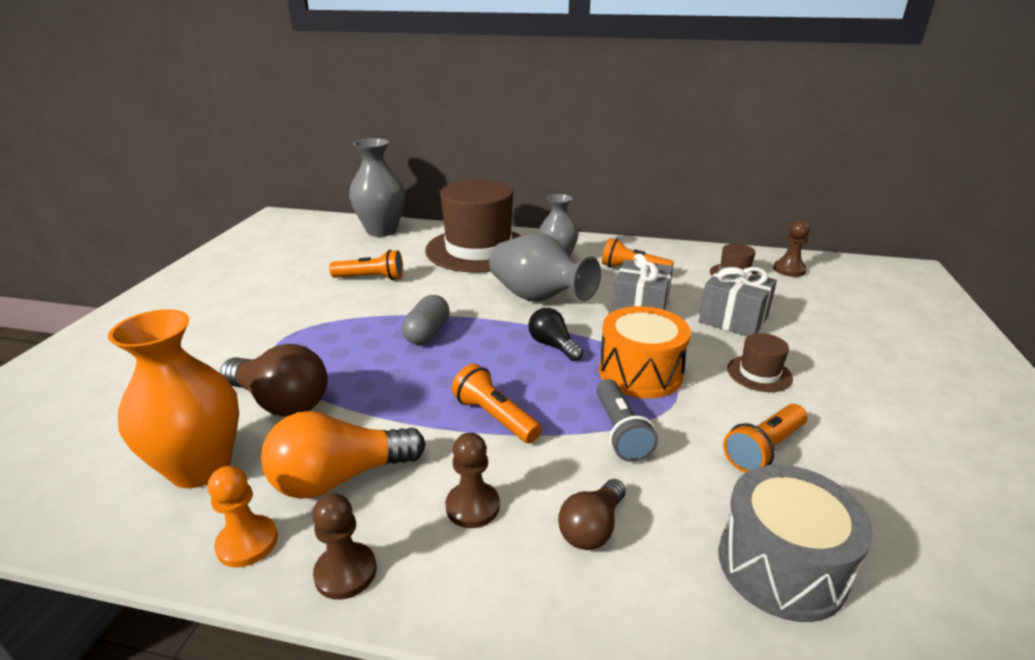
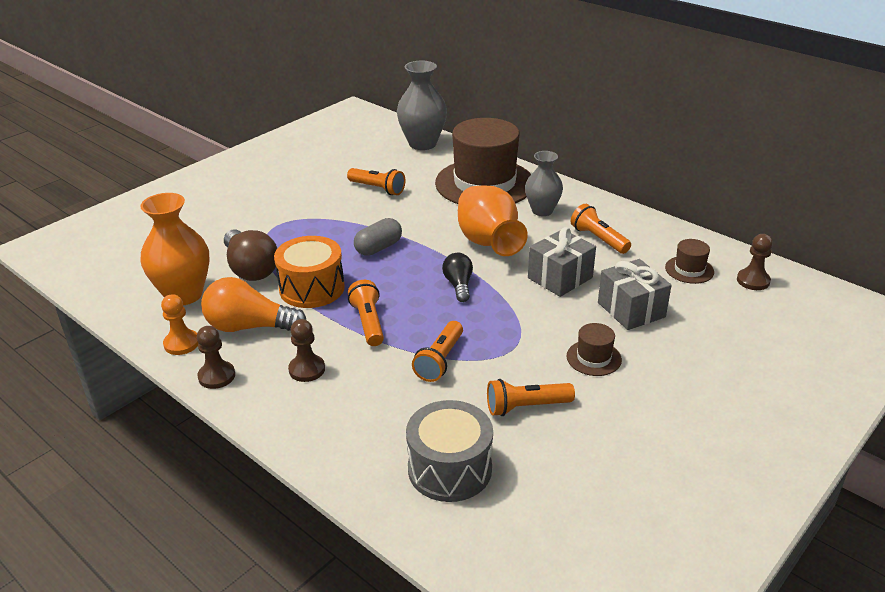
camera: 30 degrees right, 5 degrees up
grey vase [489,233,601,301] -> orange vase [458,185,528,256]
brown light bulb [558,479,626,550] -> none
grey flashlight [597,379,658,462] -> orange flashlight [412,321,463,382]
orange drum [599,306,691,398] -> orange drum moved to [274,236,345,308]

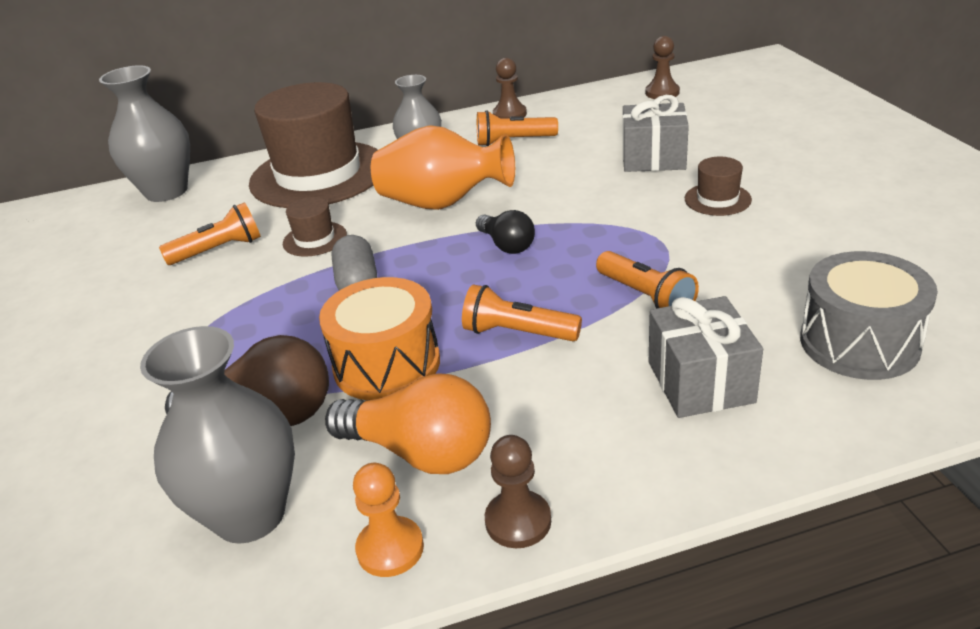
camera: 55 degrees left, 0 degrees up
orange vase [140,193,210,305] -> grey vase [140,326,295,544]
orange light bulb [201,277,306,332] -> orange light bulb turned 105 degrees counterclockwise [325,373,491,474]
brown pawn [288,319,325,382] -> brown pawn moved to [493,58,527,119]
black light bulb [442,253,473,302] -> black light bulb turned 150 degrees counterclockwise [476,210,535,254]
orange flashlight [487,379,575,416] -> none
grey gift [528,227,596,297] -> grey gift moved to [649,296,763,418]
brown hat [665,239,714,284] -> brown hat moved to [283,197,347,257]

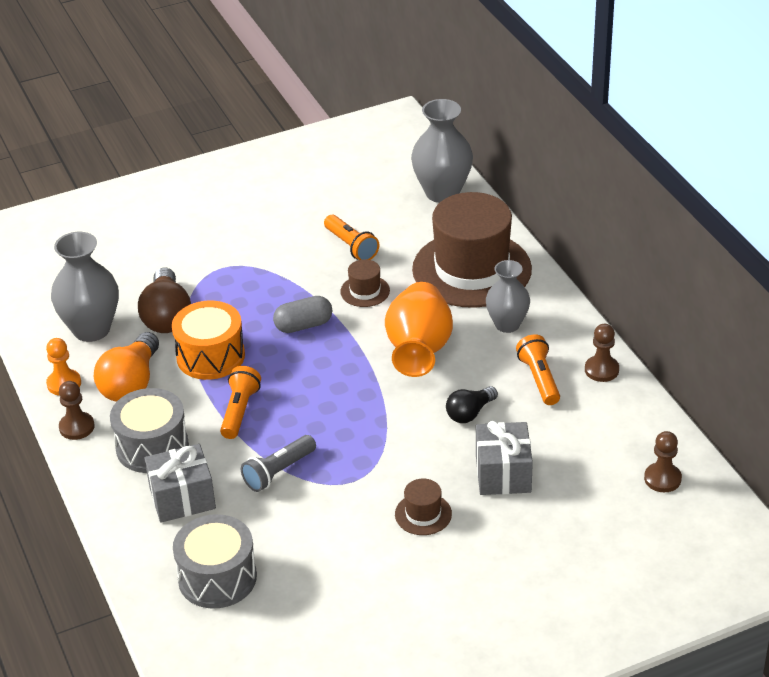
camera: 80 degrees right, 5 degrees up
black light bulb [476,210,535,254] -> black light bulb moved to [446,386,498,423]
orange flashlight [596,251,699,309] -> grey flashlight [241,435,316,492]
none -> grey drum [110,388,189,473]

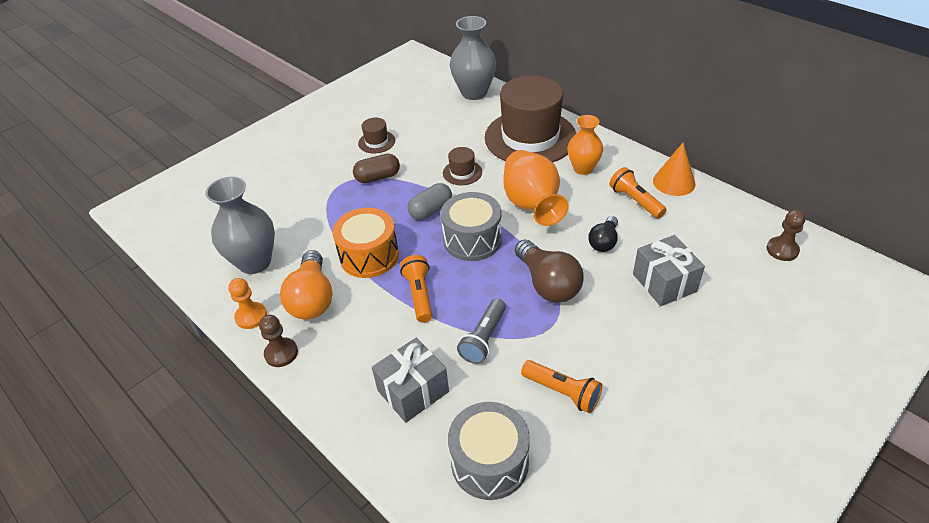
camera: 20 degrees left, 5 degrees up
grey drum [110,388,189,473] -> grey drum moved to [441,192,502,261]
brown light bulb [138,267,191,333] -> brown light bulb moved to [515,240,583,303]
orange flashlight [324,215,379,260] -> orange flashlight moved to [521,360,602,413]
brown hat [395,479,452,535] -> brown hat moved to [358,118,395,153]
grey vase [486,260,530,333] -> orange vase [567,115,603,175]
brown pawn [585,324,619,382] -> orange cone [653,143,696,196]
none -> brown capsule [353,154,400,183]

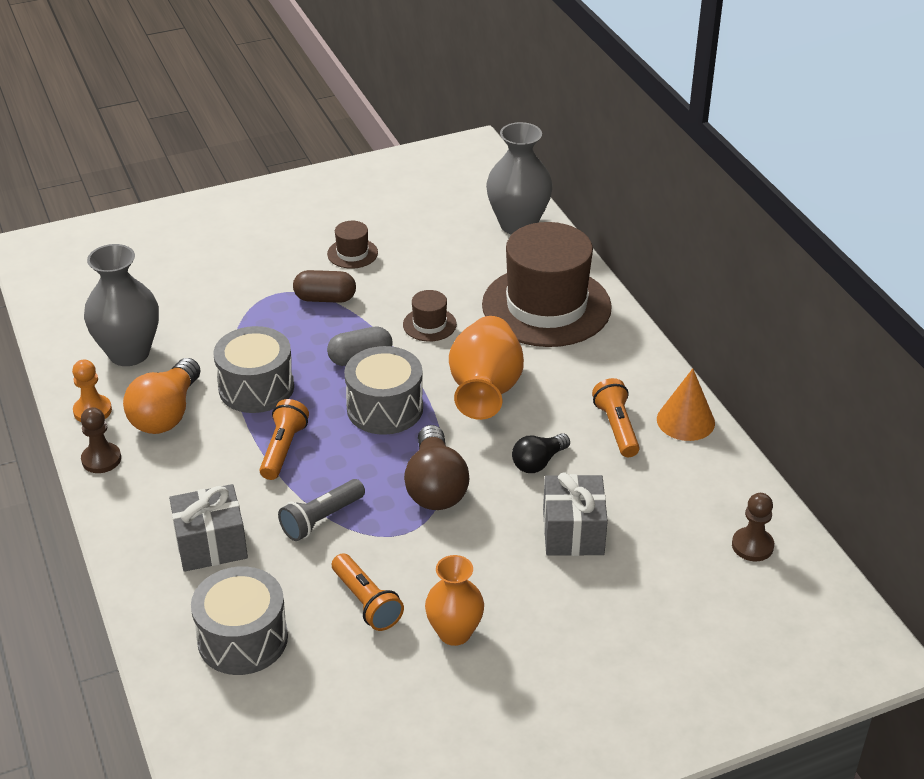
camera: 20 degrees right, 5 degrees down
orange drum [332,208,399,278] -> grey drum [213,326,294,413]
orange vase [567,115,603,175] -> orange vase moved to [425,555,484,646]

